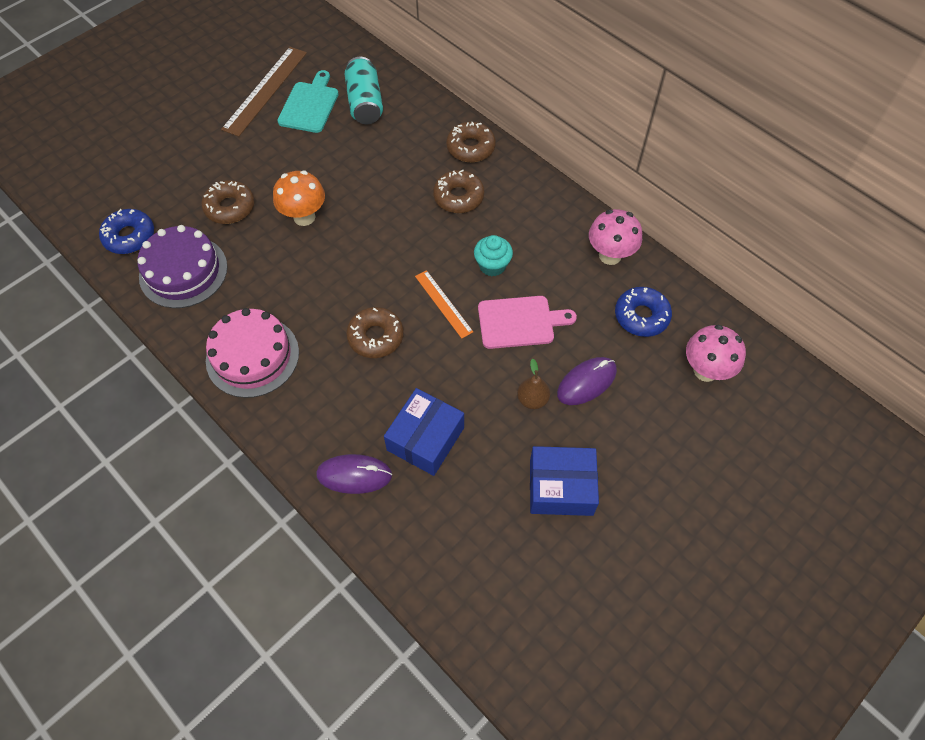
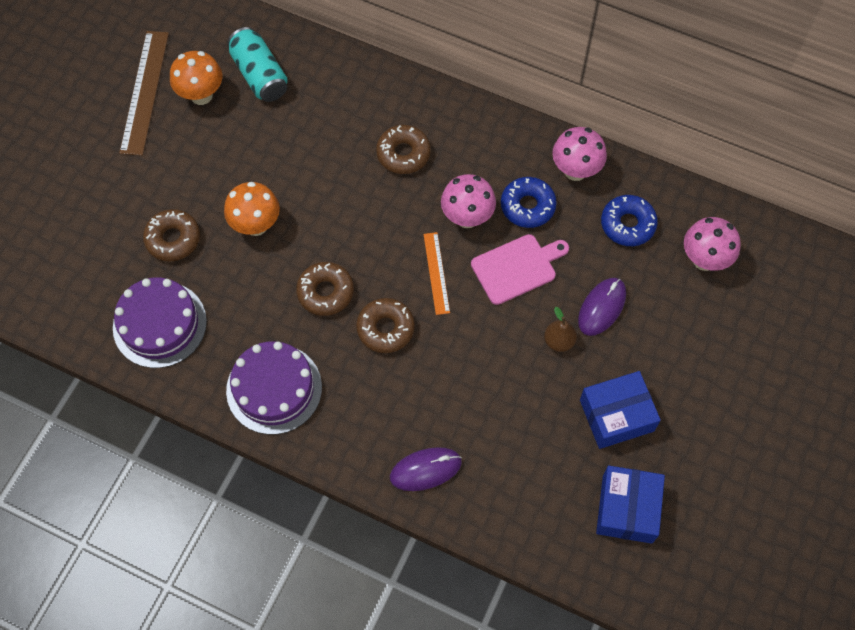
camera: 20 degrees left, 5 degrees up
blue donut [99,209,154,254] -> blue donut moved to [501,177,557,228]
pink cake [206,308,299,398] -> purple cake [226,341,322,435]
turquoise cutting board [277,70,339,133] -> orange mushroom [170,51,222,105]
blue box [384,388,464,476] -> blue box moved to [596,465,665,544]
orange ruler [415,270,473,339] -> orange ruler turned 45 degrees clockwise [423,232,450,315]
brown donut [446,122,496,162] -> brown donut moved to [296,262,354,316]
turquoise cupcake [474,235,513,276] -> pink mushroom [441,174,496,228]

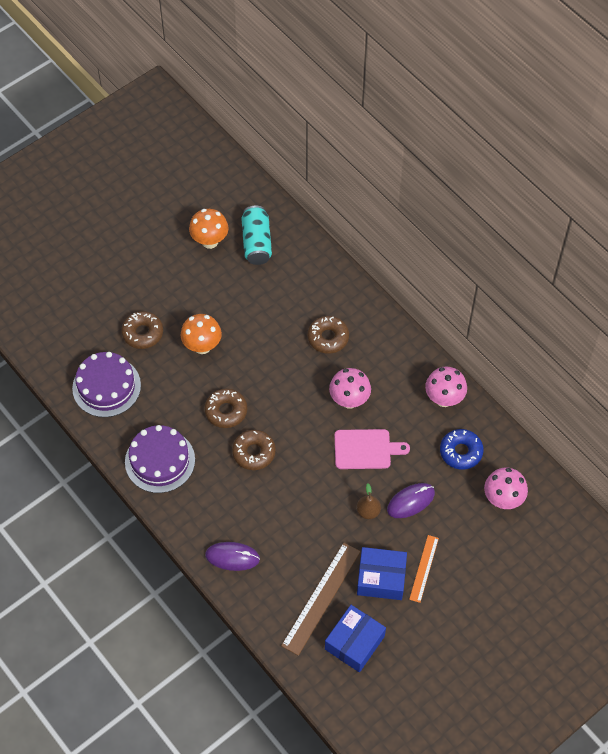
camera: 25 degrees right, 5 degrees down
brown ruler [119,31,169,156] -> brown ruler moved to [281,542,361,656]
orange ruler [423,232,450,315] -> orange ruler moved to [409,535,439,603]
blue donut [501,177,557,228] -> none

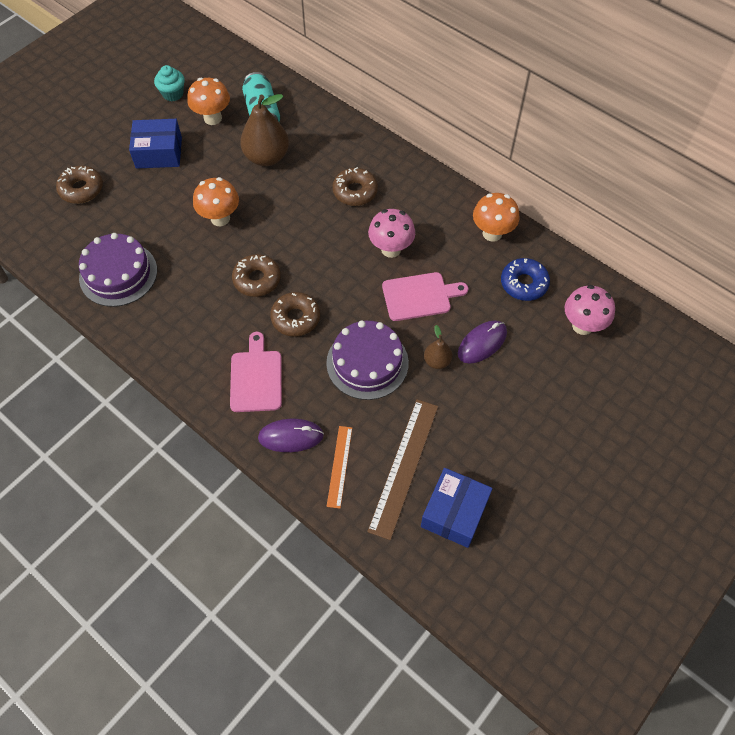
camera: 10 degrees left, 0 degrees up
brown donut [121,311,163,349] -> brown donut moved to [56,166,103,204]
purple cake [125,425,195,493] -> purple cake moved to [326,320,409,400]
blue box [357,547,407,600] -> blue box moved to [129,119,182,169]
orange ruler [409,535,439,603] -> orange ruler moved to [327,426,352,508]
pink mushroom [425,367,467,407] -> orange mushroom [473,193,520,242]
none -> turquoise cupcake [154,65,185,101]
none -> pink cutting board [230,332,282,412]
none -> brown pear [240,94,289,166]

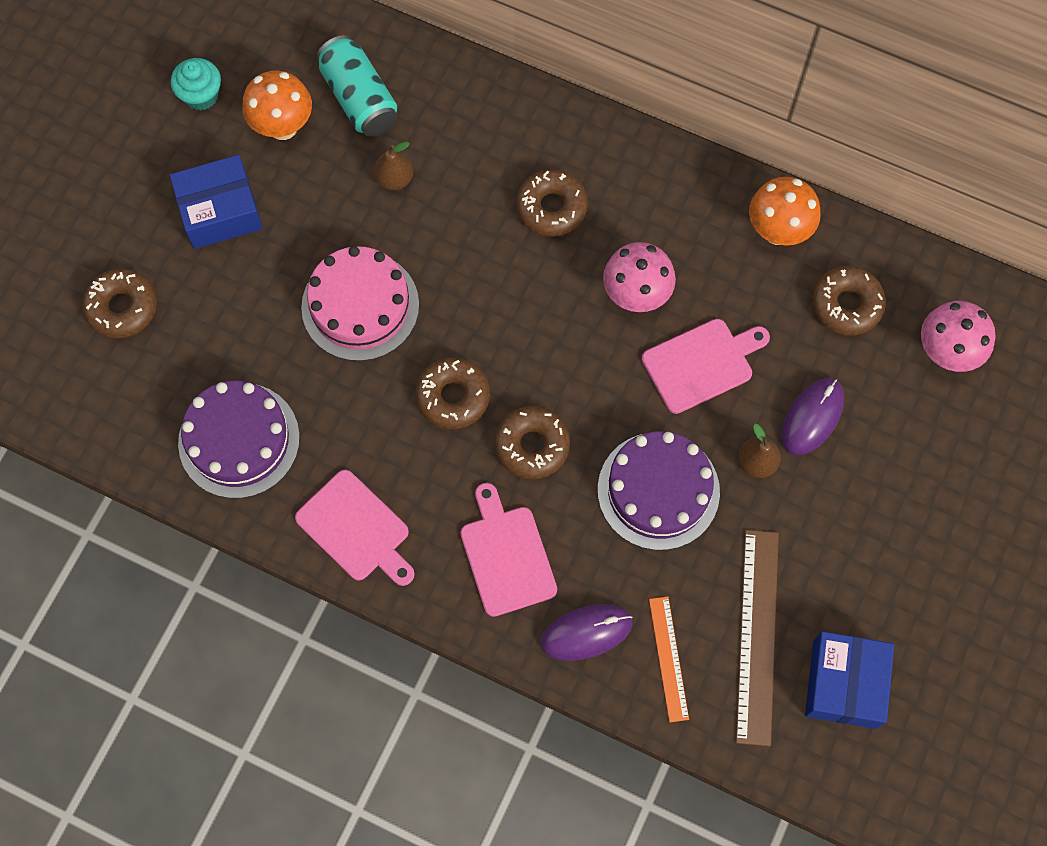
camera: 15 degrees left, 10 degrees up
orange mushroom [193,177,239,226] -> pink cake [301,246,419,361]
brown pear [240,94,289,166] -> brown pear [374,141,413,190], size x0.51
blue donut [501,258,550,301] -> brown donut [812,266,886,336]
none -> pink cutting board [295,470,415,586]

